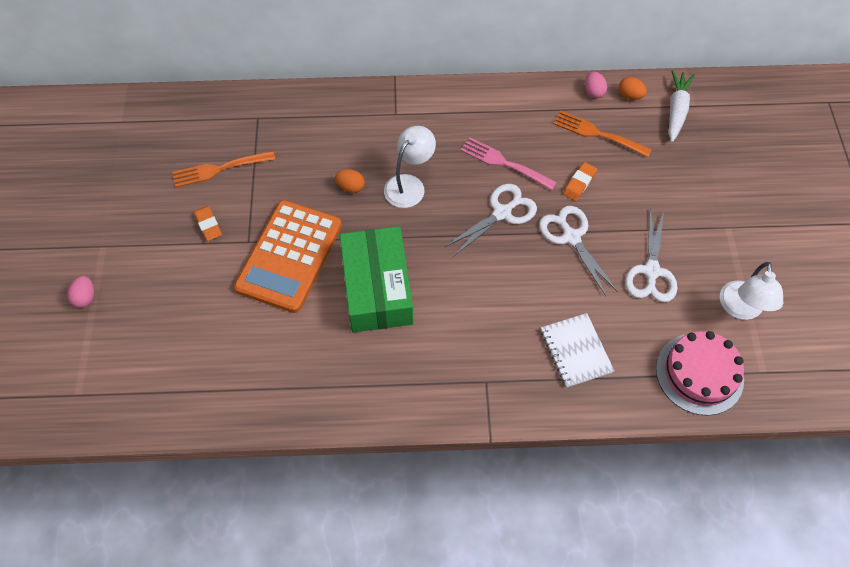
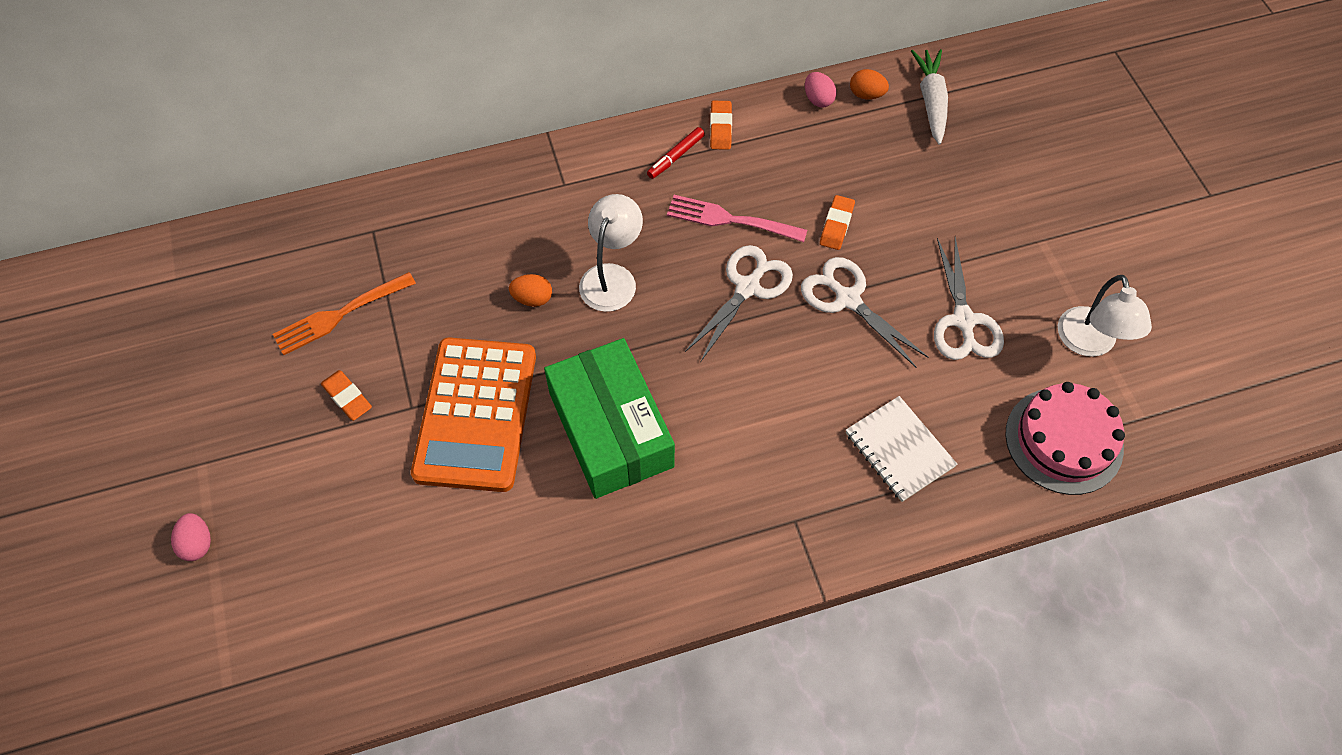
camera: 15 degrees left, 0 degrees up
orange fork [554,111,652,157] -> none
none -> red marker [647,127,705,179]
none -> orange eraser [710,101,732,150]

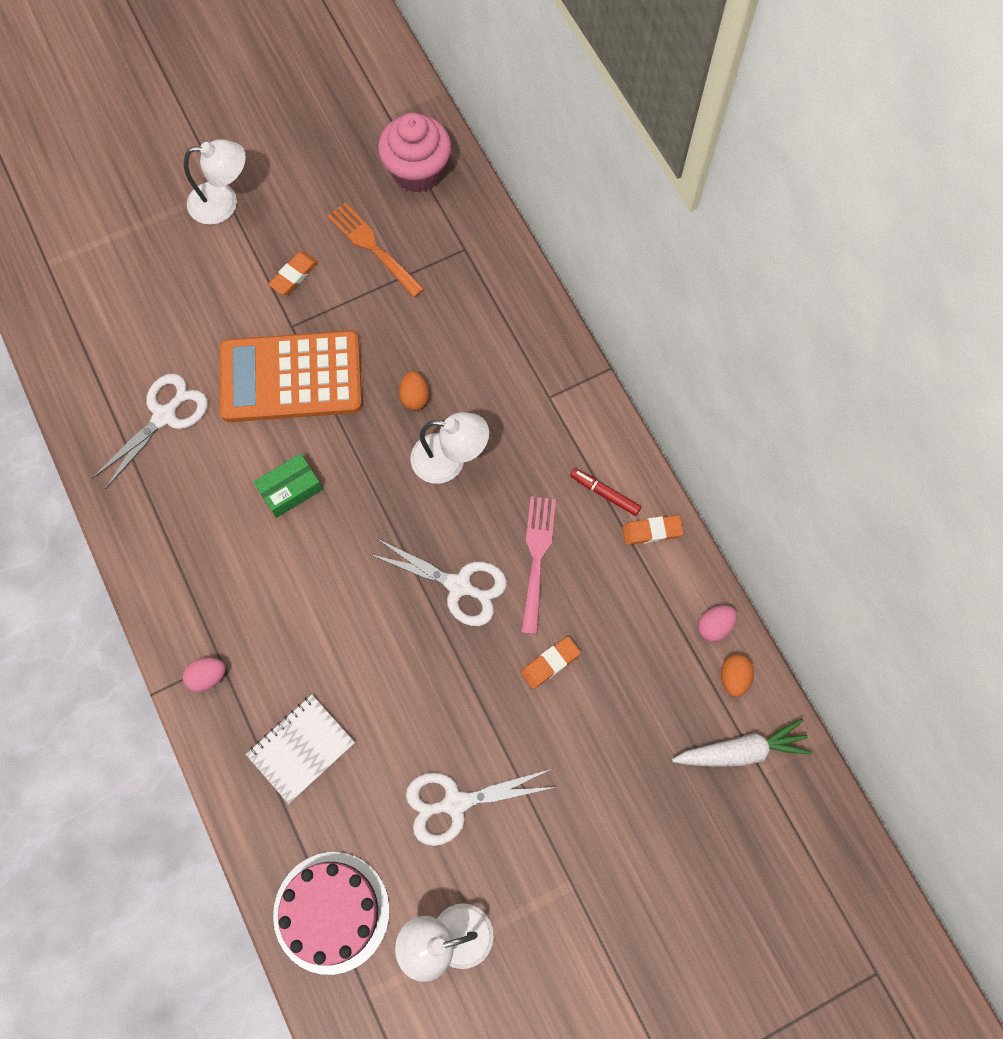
camera: 80 degrees right, 10 degrees up
pink egg [171,513,211,561] -> pink egg moved to [183,657,226,692]
green box [544,338,675,499] -> green box [254,454,323,518], size x0.48
white scissors [801,257,929,367] -> white scissors moved to [92,374,208,489]
orange eraser [820,195,855,250] -> orange eraser turned 45 degrees counterclockwise [521,636,581,689]
none -> white lamp [184,139,246,225]
none -> pink cupcake [378,113,451,193]

